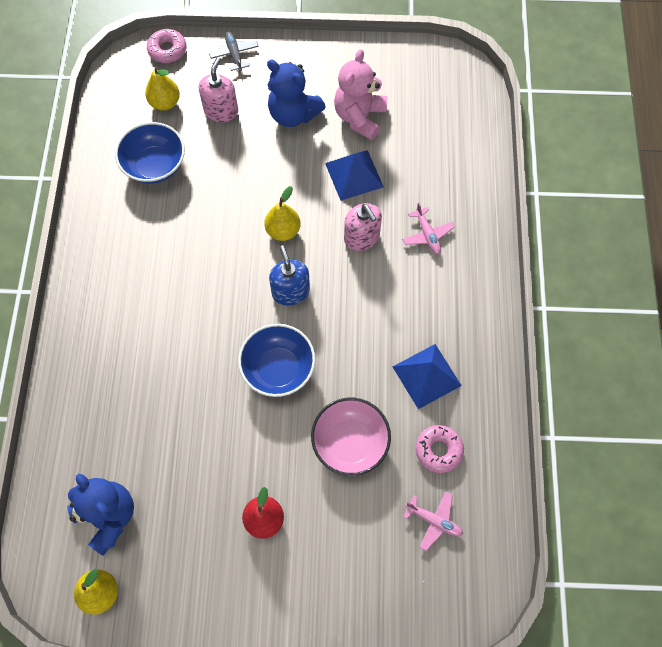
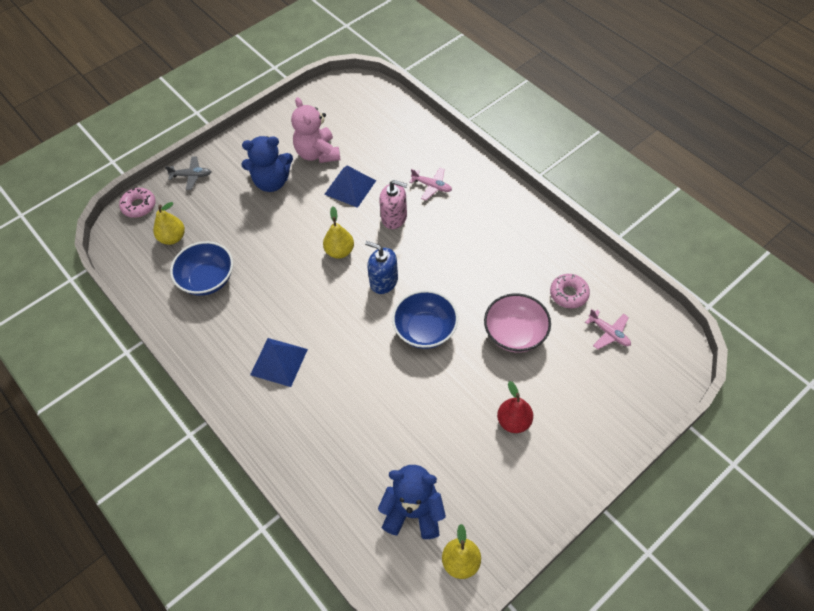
camera: 40 degrees left, 10 degrees down
pink soap dispenser [199,57,238,122] -> none
grey plane [209,31,259,71] -> grey plane turned 150 degrees clockwise [165,156,211,190]
blue pyramid [393,344,462,409] -> blue pyramid moved to [250,338,308,387]
pink plane [403,491,463,551] -> pink plane turned 60 degrees clockwise [585,309,631,349]

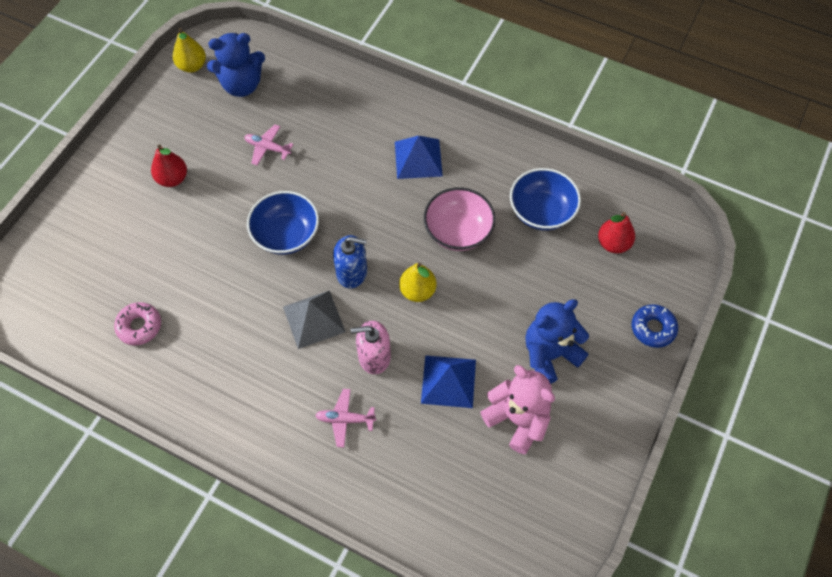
camera: 155 degrees right, 5 degrees up
pink donut [119,188,156,218] -> none
yellow pear [153,202,185,245] -> red pear [598,212,635,253]
grey plane [165,156,211,190] -> blue donut [632,304,678,348]
pink bowl [484,294,551,353] -> pink bowl moved to [424,187,496,251]
pink plane [585,309,631,349] -> pink plane moved to [244,125,294,165]
none -> grey pyramid [283,290,346,349]

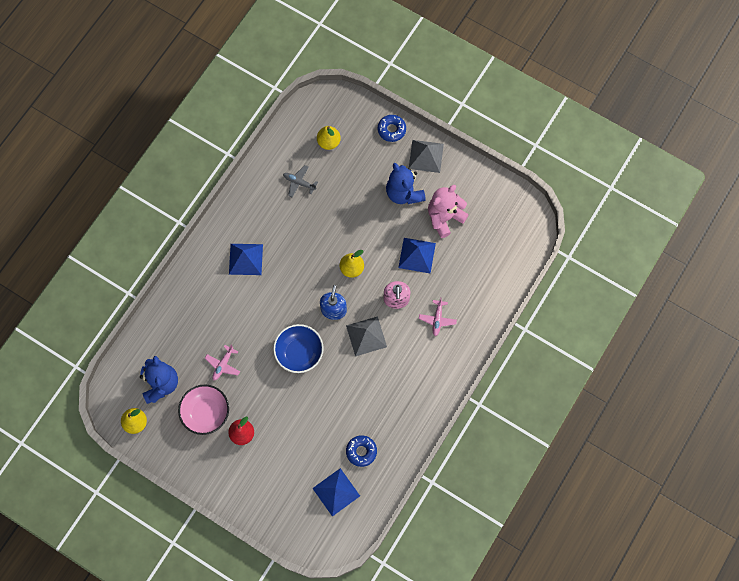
camera: 85 degrees left, 10 degrees up
pink donut [114,302,161,346] -> blue donut [346,435,377,467]
pink bowl [424,187,496,251] -> pink bowl moved to [178,385,229,435]
blue bowl [510,168,581,230] -> grey plane [283,165,318,198]
red pear [598,212,635,253] -> yellow pear [317,126,341,150]
none -> blue pyramid [312,468,360,517]
none -> grey pyramid [409,140,444,173]

